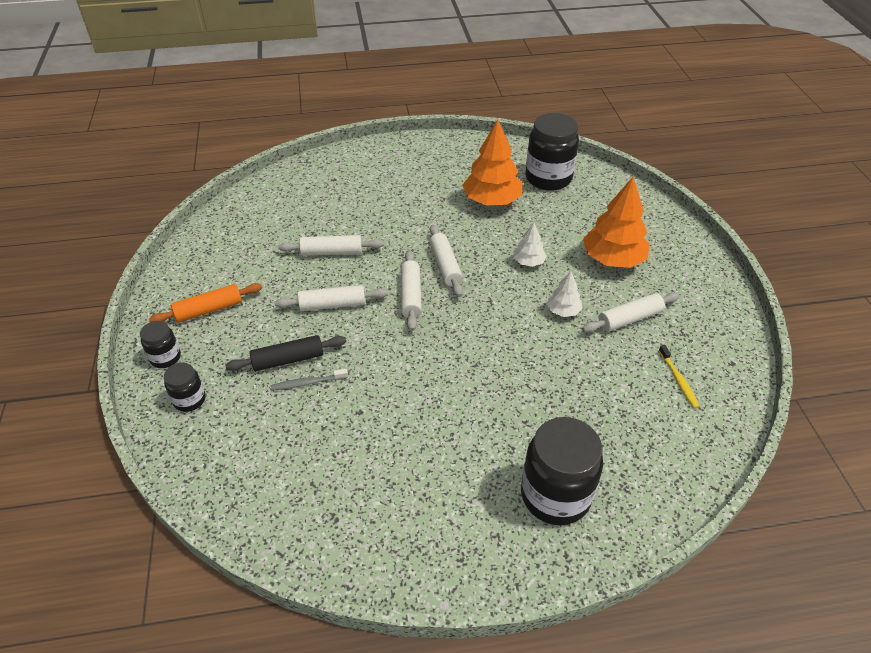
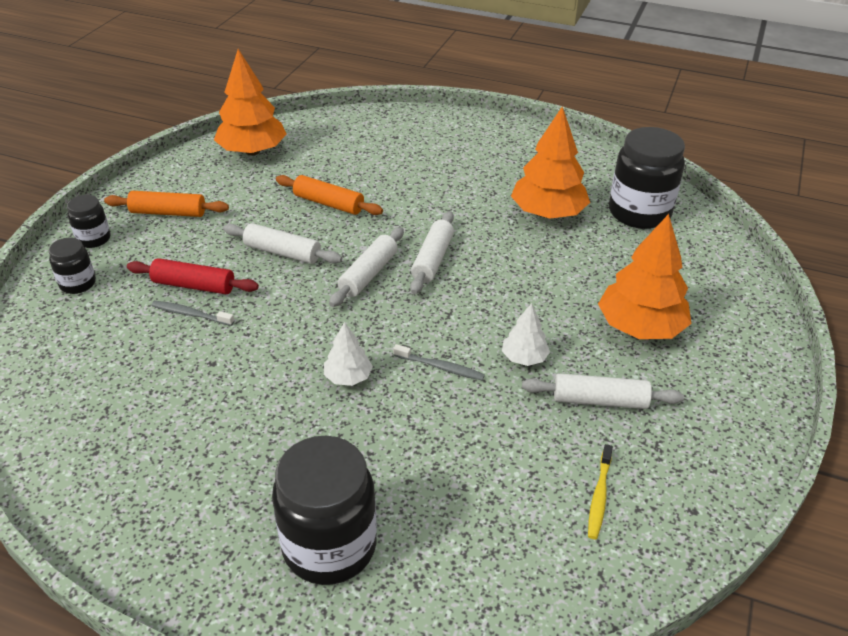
camera: 30 degrees right, 5 degrees down
black rolling pin [225,335,346,371] -> red rolling pin [127,258,259,294]
white rolling pin [278,235,383,256] -> orange rolling pin [276,175,383,215]
white tree [513,223,547,267] -> white tree moved to [324,322,373,386]
none -> orange tree [214,49,287,155]
none -> grey toothbrush [393,344,485,381]

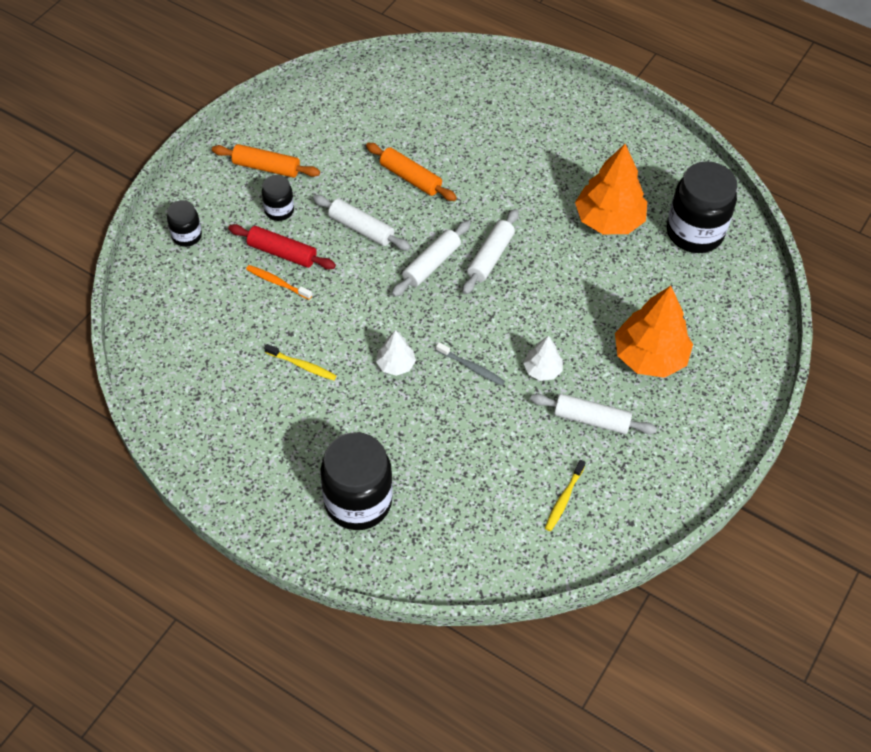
camera: 10 degrees right, 15 degrees up
black jar [67,195,111,248] -> black jar moved to [262,175,294,221]
grey toothbrush [151,301,234,326] -> orange toothbrush [246,265,312,300]
orange tree [214,49,287,155] -> none
none -> yellow toothbrush [264,344,337,380]

